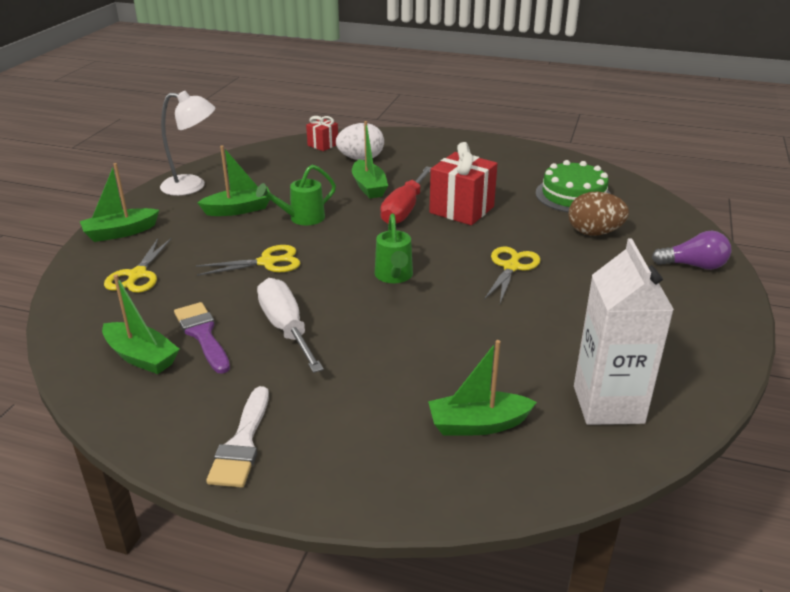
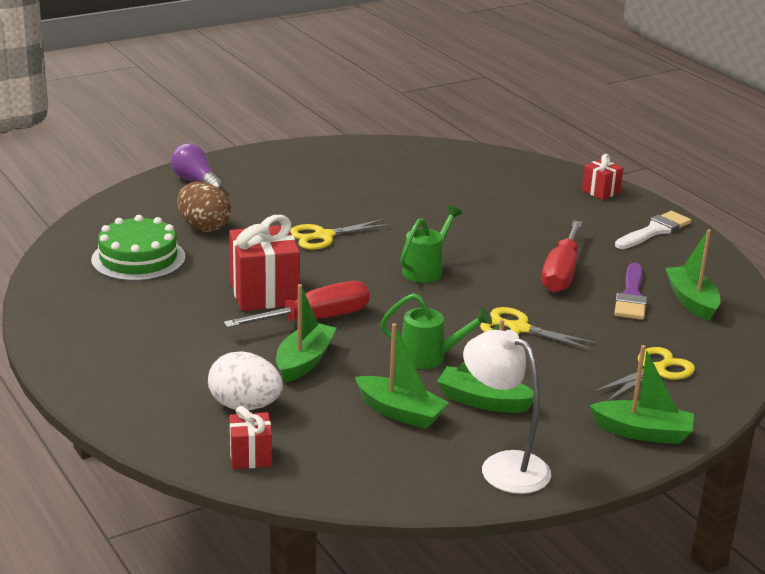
camera: 140 degrees left, 5 degrees down
white screwdriver [257,278,324,373] -> red screwdriver [541,220,582,293]
green boat [428,340,537,435] -> green boat moved to [355,323,449,429]
white carton [574,238,674,425] -> none
none -> red gift [582,154,623,200]

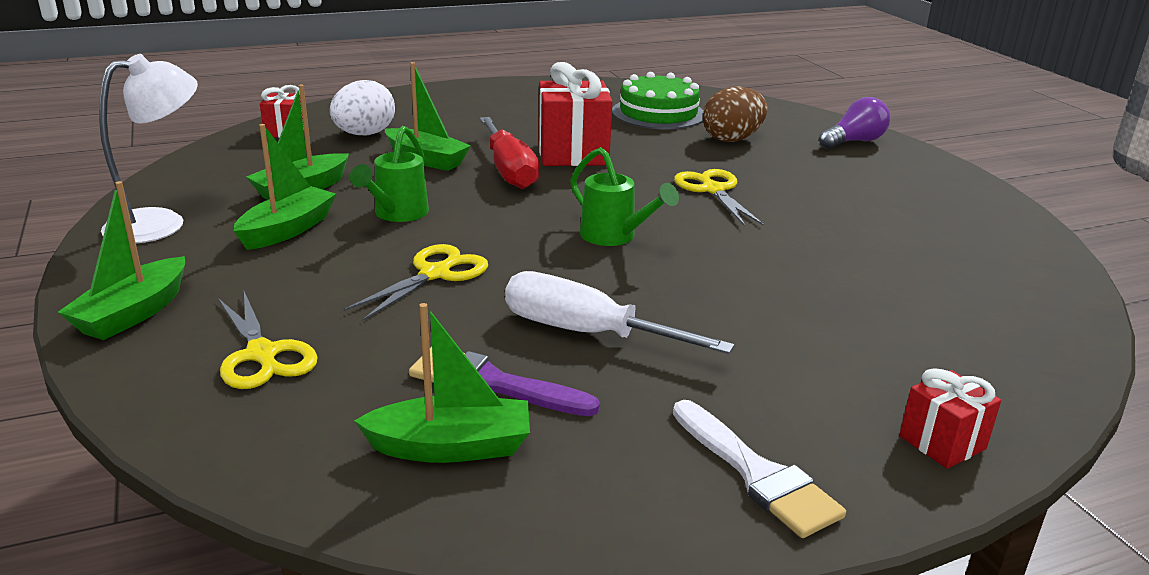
camera: 100 degrees right, 0 degrees up
red screwdriver [541,220,582,293] -> white screwdriver [505,271,735,354]

